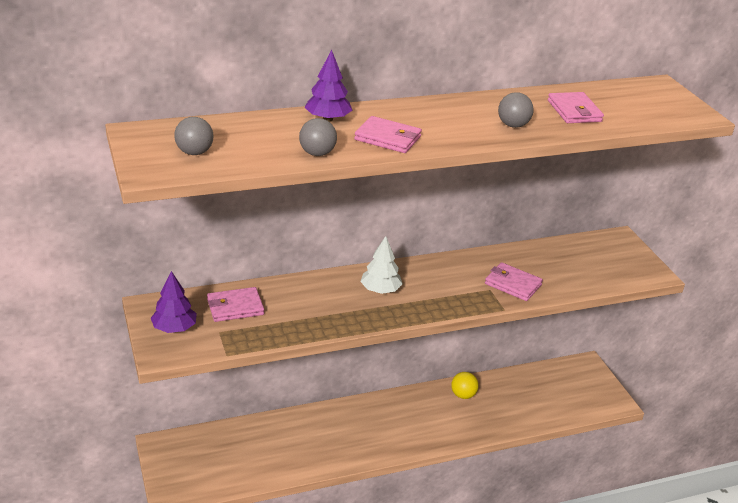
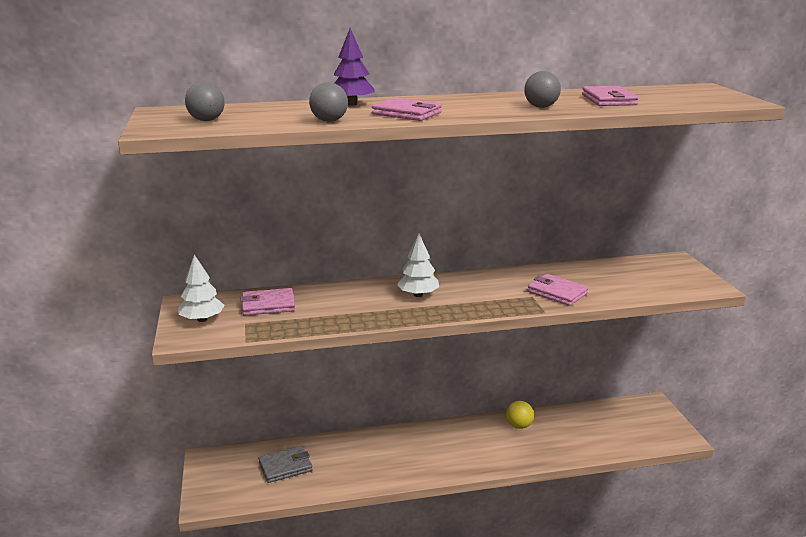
camera: 10 degrees right, 10 degrees down
purple tree [151,271,197,333] -> white tree [178,254,224,322]
none -> grey wallet [259,446,313,483]

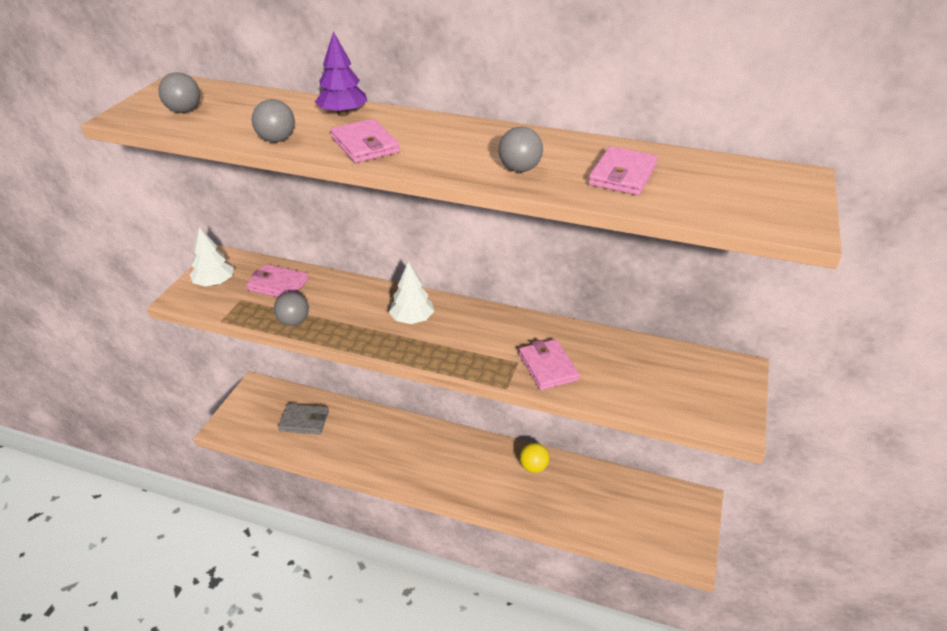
camera: 30 degrees right, 15 degrees up
none -> grey ball [274,292,309,326]

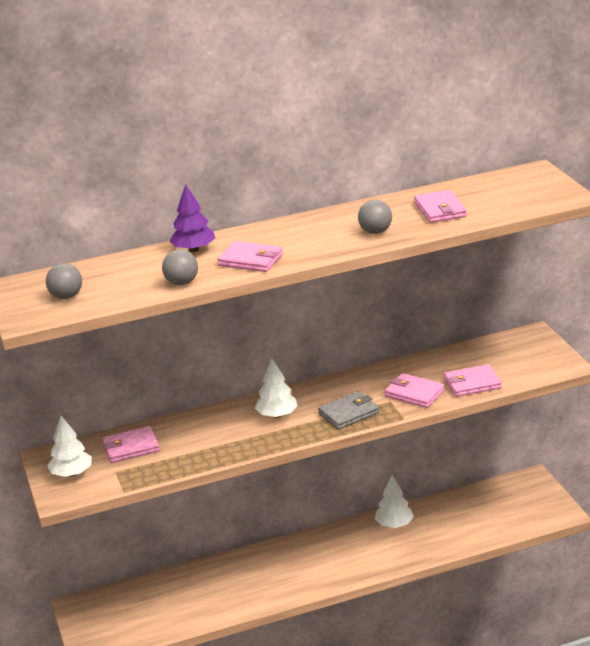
camera: 35 degrees left, 10 degrees down
grey ball [274,292,309,326] -> none
grey wallet [278,404,329,435] -> grey wallet moved to [318,391,379,430]
yellow ball [520,443,549,473] -> white tree [375,476,414,528]
none -> pink wallet [444,364,502,397]

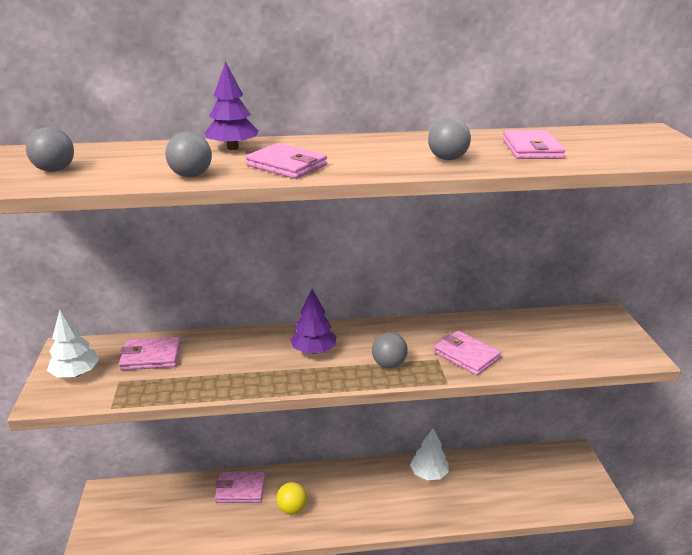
camera: 10 degrees right, 0 degrees up
white tree [255,358,298,418] -> purple tree [290,289,336,354]
grey wallet [318,391,379,430] -> grey ball [372,332,408,368]
pink wallet [444,364,502,397] -> pink wallet moved to [215,472,265,503]
none -> yellow ball [276,482,307,515]

